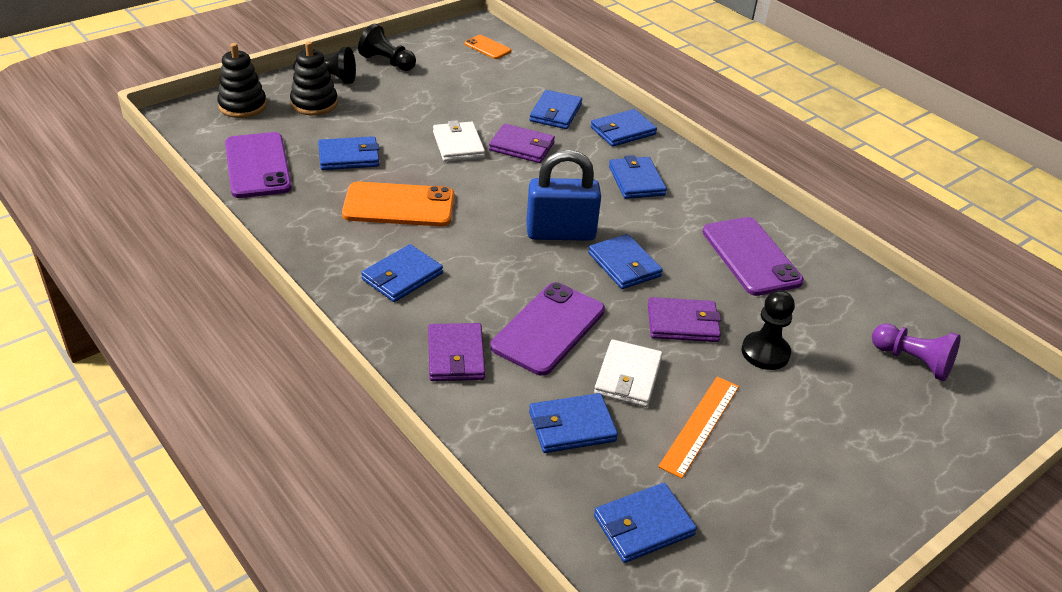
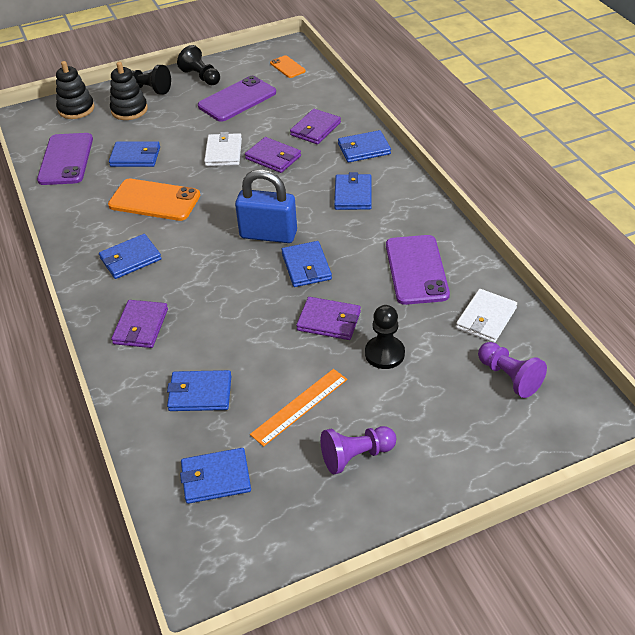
camera: 20 degrees right, 5 degrees up
purple phone [491,282,605,376] -> purple phone moved to [198,76,276,122]
blue wallet [529,90,582,129] -> purple wallet [290,109,341,144]
white wallet [594,340,663,407] -> white wallet moved to [456,289,517,343]
none -> purple pawn [320,426,396,474]

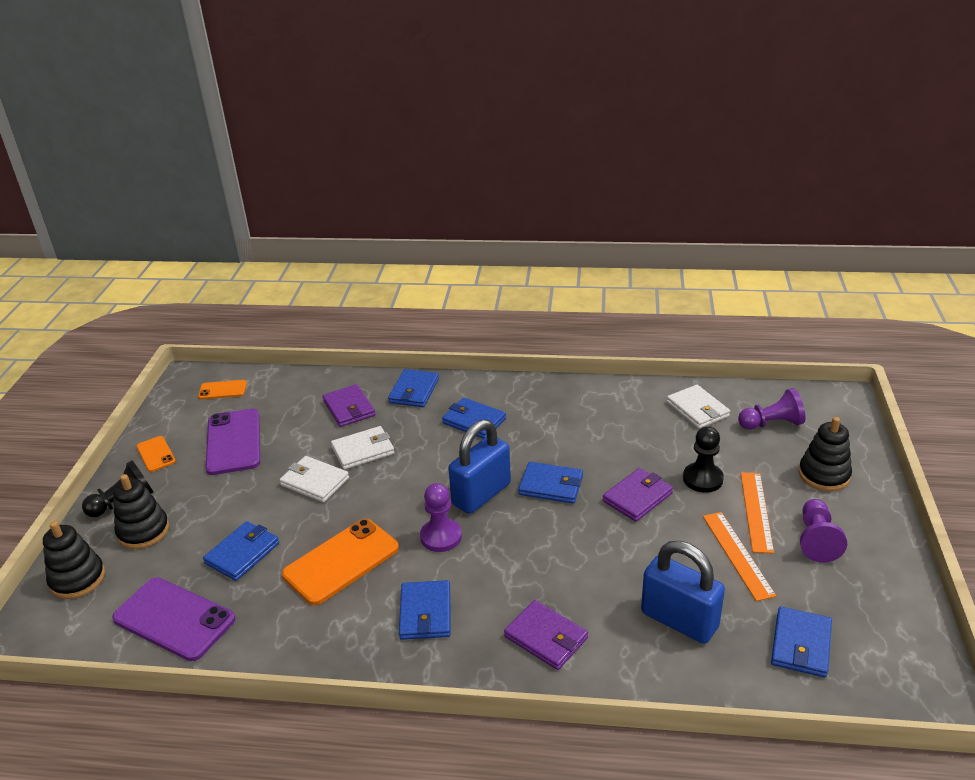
camera: 60 degrees left, 10 degrees down
blue wallet [167,370,232,411] -> blue padlock [641,541,725,644]
black pawn [177,45,220,85] -> orange phone [137,436,176,472]
purple wallet [245,137,301,173] -> white wallet [331,426,395,470]
purple phone [386,235,450,305] -> none
none -> purple pawn [420,483,462,552]
none -> orange ruler [741,472,774,554]
none -> black stacking toy [799,417,852,491]

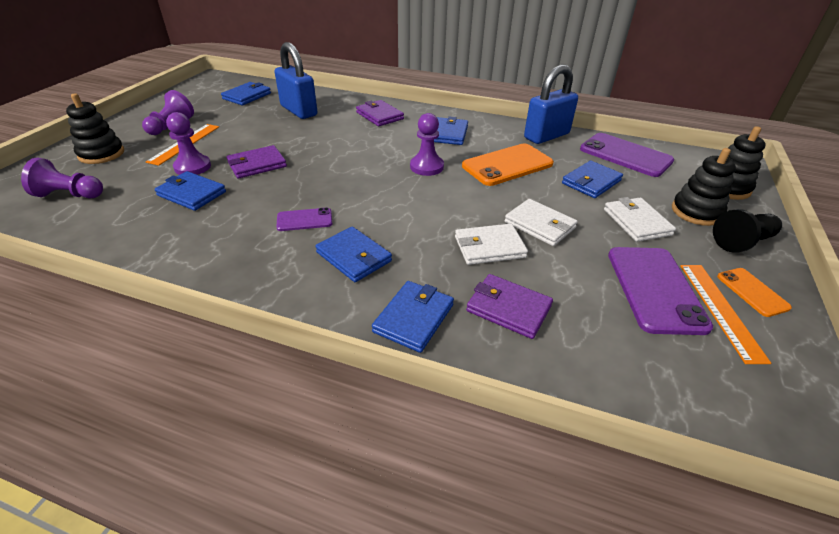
camera: 170 degrees left, 5 degrees up
orange phone [198,380,247,399] -> none
purple wallet [322,384,376,427] -> purple wallet turned 45 degrees counterclockwise [466,274,553,339]
blue padlock [448,420,511,514] -> blue padlock moved to [524,65,578,144]
blue wallet [518,462,583,503] -> blue wallet moved to [155,171,226,211]
white wallet [667,385,730,429] -> white wallet moved to [604,197,676,242]
black pawn [683,426,724,493] -> purple pawn [166,112,211,175]
orange ruler [703,512,776,601] -> orange ruler moved to [680,265,771,364]
none -> purple phone [276,207,332,231]

